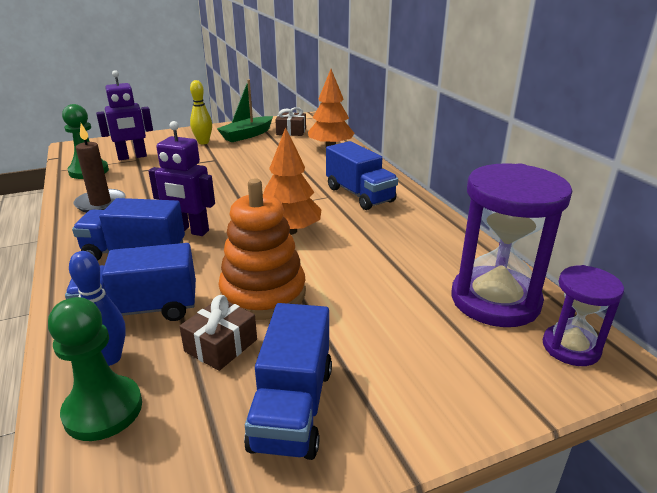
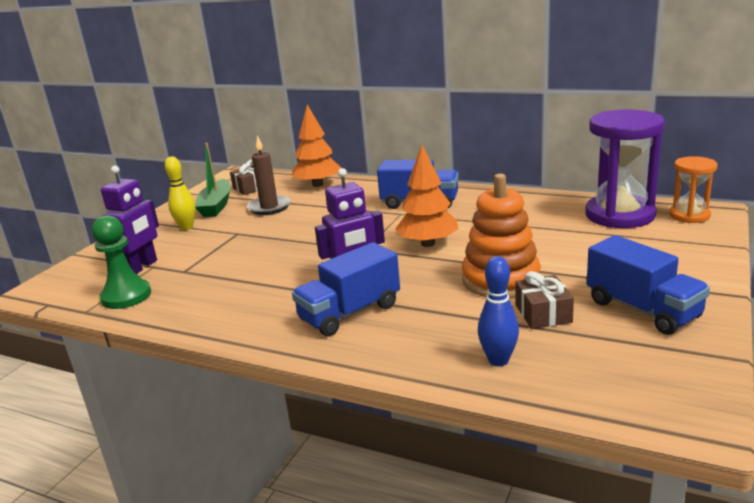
camera: 40 degrees left, 5 degrees down
green pawn [48,297,142,441] -> none
blue truck [65,243,196,321] -> none
brown candle [73,123,126,213] -> brown candle moved to [247,135,291,215]
purple hourglass [542,265,624,366] -> orange hourglass [669,156,718,223]

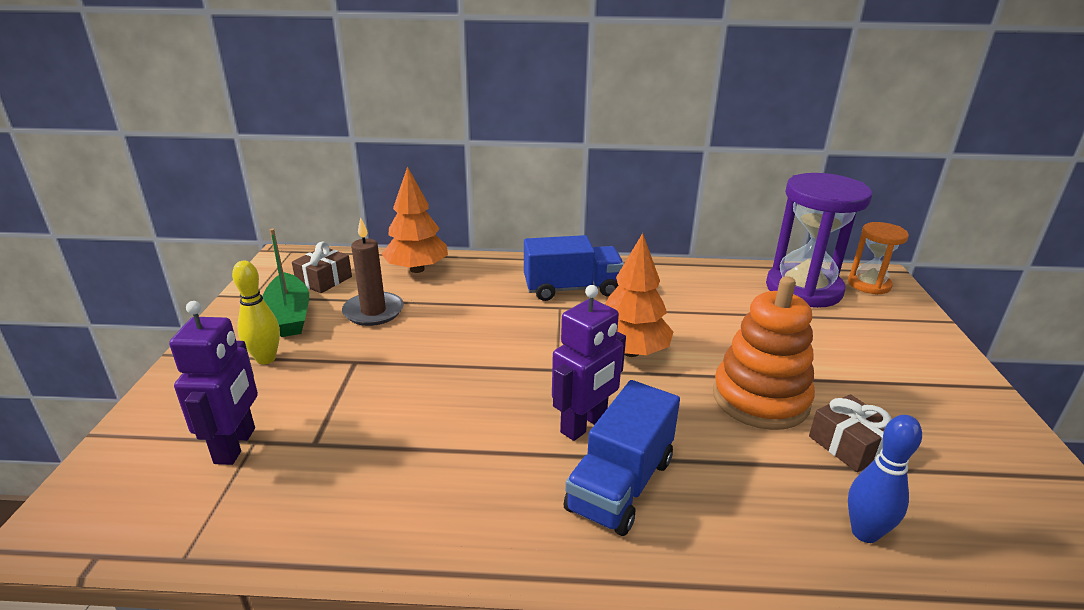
camera: 25 degrees left, 5 degrees up
green pawn [92,215,151,309] -> none
blue truck [587,235,710,335] -> none

